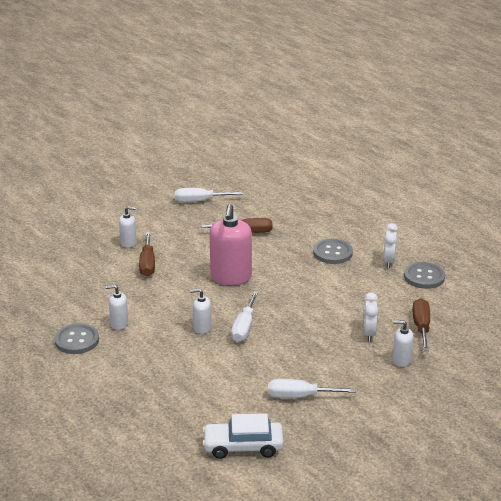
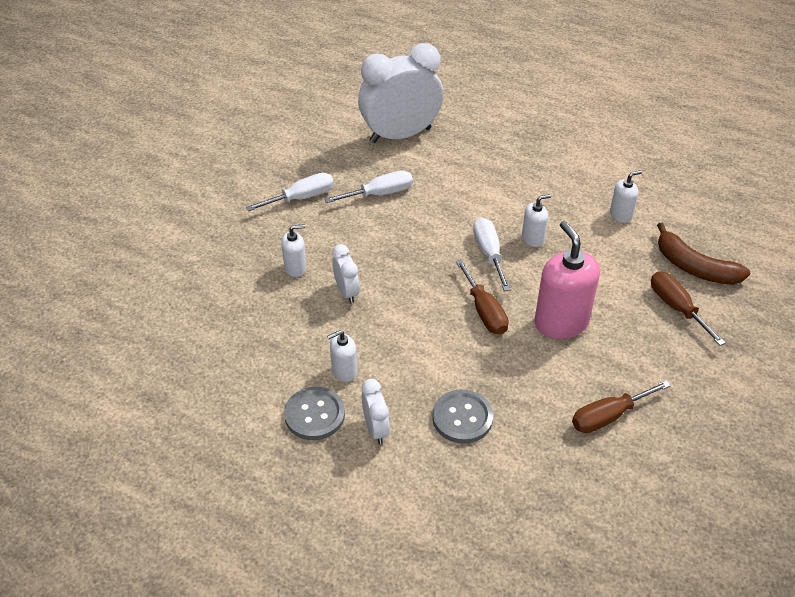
camera: 155 degrees right, 15 degrees up
grey button [54,323,99,354] -> none
white soap dispenser [119,206,137,248] -> white soap dispenser moved to [327,330,357,382]
white screwdriver [175,188,243,202] -> white screwdriver moved to [246,173,334,211]
white car [202,413,284,459] -> white clock [358,43,443,143]
brown screwdriver [412,298,430,351] -> brown screwdriver moved to [456,259,509,335]
none -> brown banana [657,223,750,285]

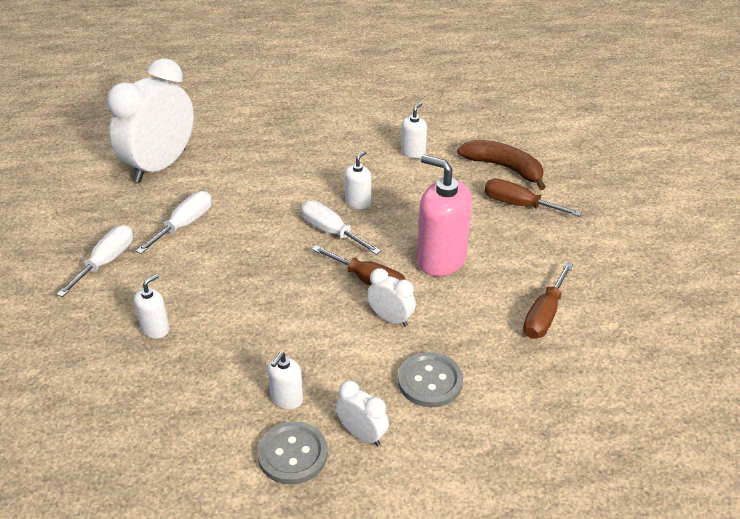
camera: 35 degrees left, 5 degrees down
white clock [332,244,360,303] -> white clock moved to [367,268,416,327]
brown banana [657,223,750,285] -> brown banana turned 150 degrees counterclockwise [457,140,546,190]

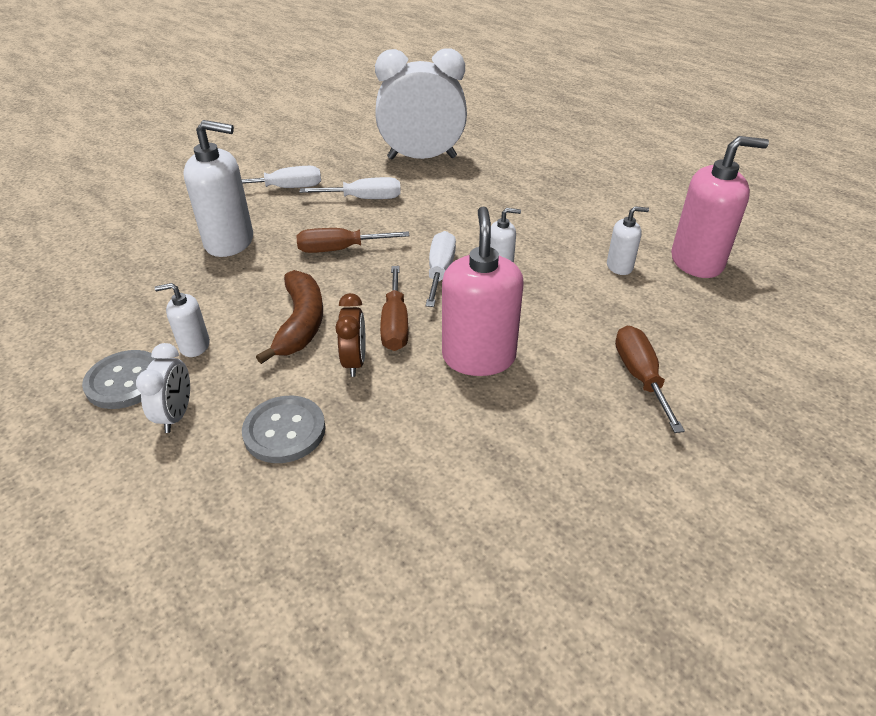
camera: 55 degrees right, 0 degrees up
white soap dispenser [134,274,170,339] -> white soap dispenser [183,120,253,257], size x1.95
white clock [367,268,416,327] -> brown clock [335,293,366,377]
brown banana [457,140,546,190] -> brown banana moved to [256,270,323,364]
brown screwdriver [523,262,573,339] -> brown screwdriver moved to [296,228,409,253]
none -> pink soap dispenser [671,136,769,278]

